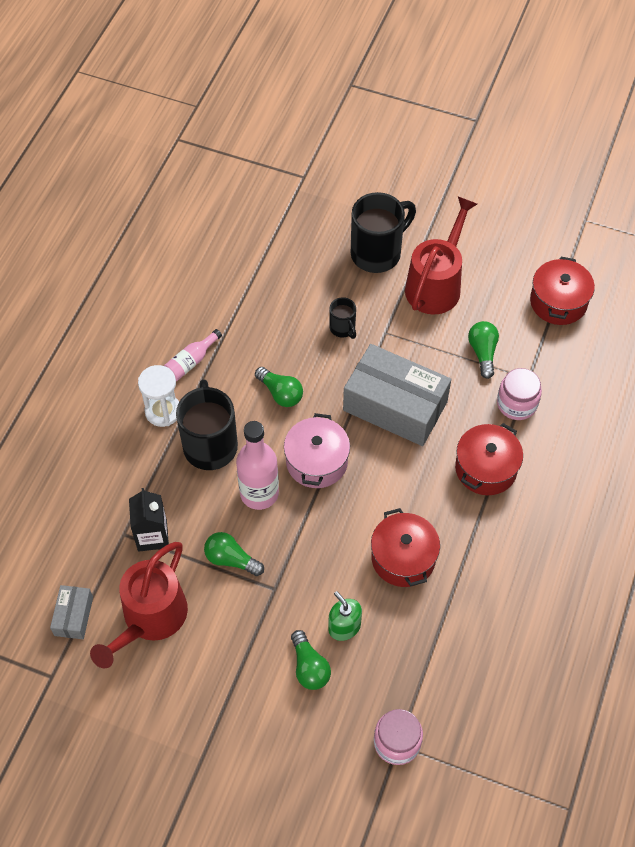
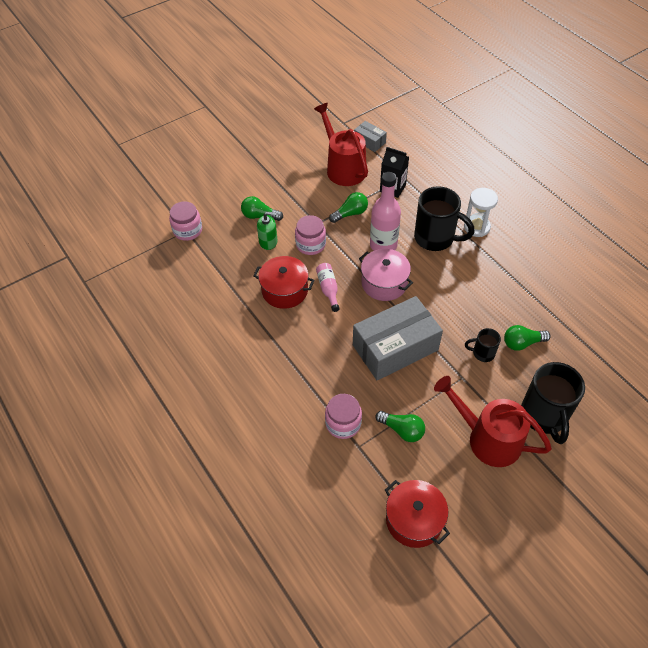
camera: 125 degrees right, 5 degrees down
pink bottle [164,329,222,381] -> pink bottle moved to [316,263,340,312]
green light bulb [255,367,303,407] -> green light bulb moved to [504,325,551,351]
red watering can [405,197,477,315] -> red watering can turned 150 degrees clockwise [434,376,552,467]
red pot [455,423,523,495] -> none
none -> pink jar [295,215,326,255]

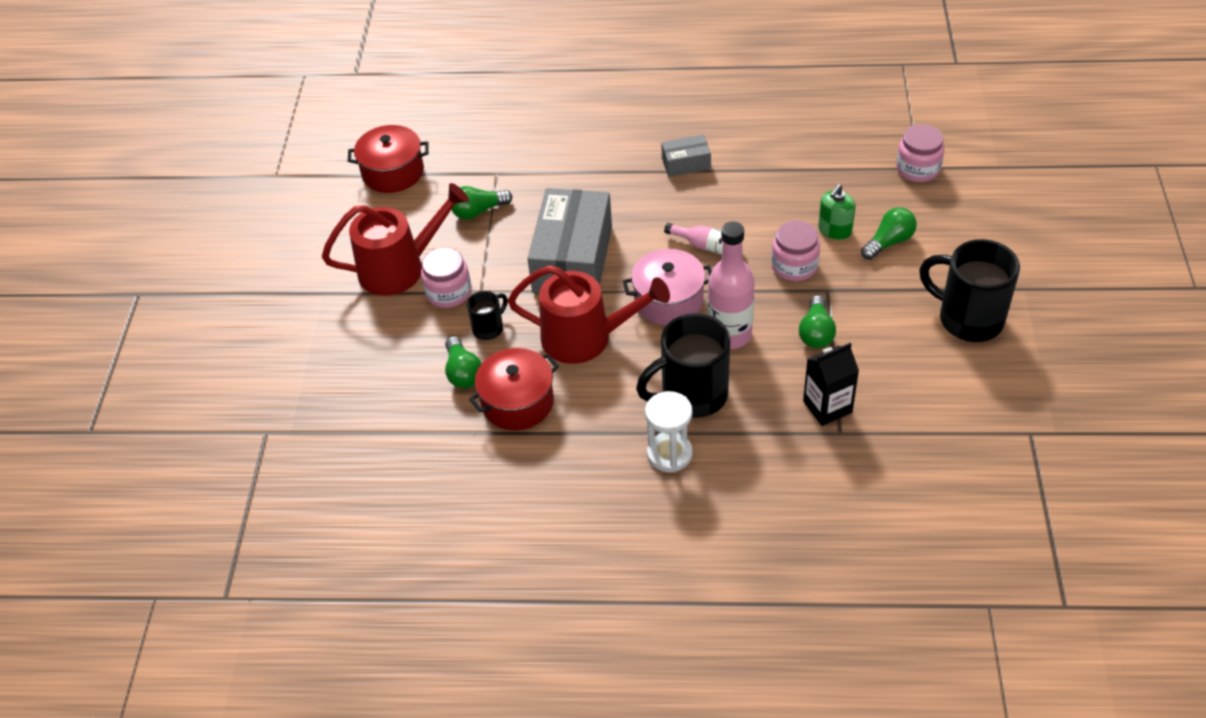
camera: 130 degrees right, 5 degrees down
red pot [253,256,314,309] -> red pot moved to [469,348,559,430]
red watering can [314,103,368,186] -> red watering can moved to [508,265,670,364]
pink jar [325,394,362,439] -> pink jar moved to [421,247,471,308]
grey box [354,121,387,152] -> grey box moved to [661,135,711,177]
green light bulb [504,325,551,351] -> green light bulb turned 135 degrees clockwise [445,336,481,388]
black mug [521,362,585,444] -> black mug moved to [919,239,1020,342]

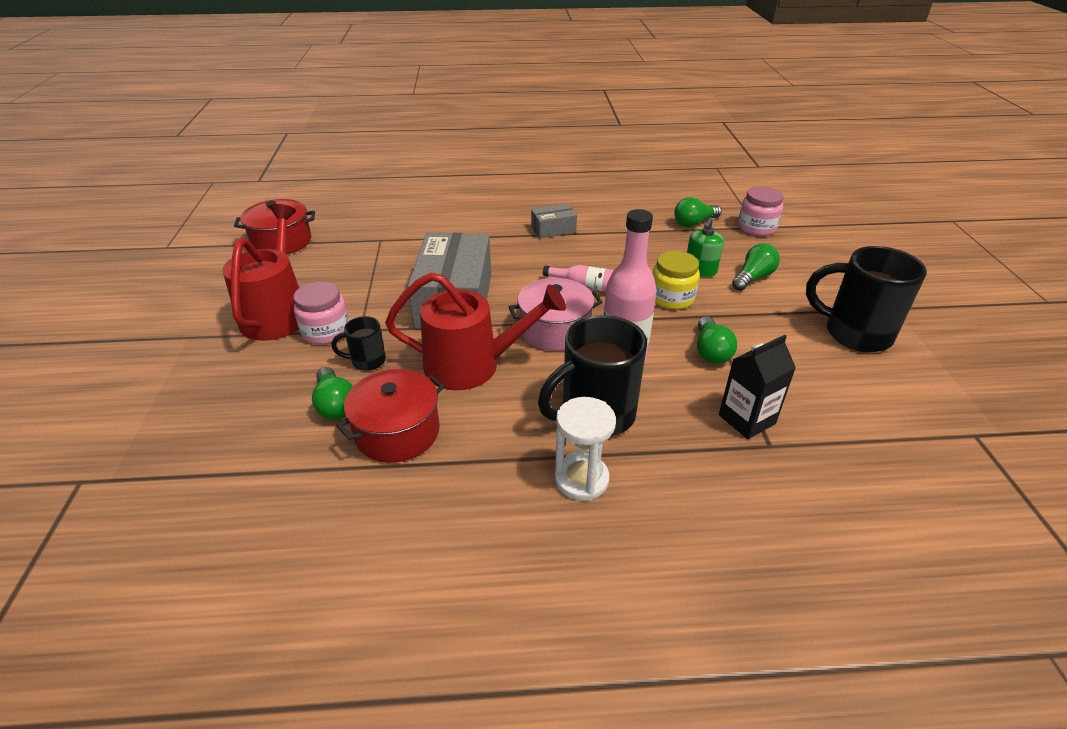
camera: 10 degrees left, 10 degrees down
red watering can [322,183,469,296] -> red watering can turned 60 degrees counterclockwise [223,204,299,341]
green light bulb [451,186,512,220] -> green light bulb moved to [674,197,722,227]
black mug [467,291,508,340] -> black mug turned 135 degrees counterclockwise [332,316,386,371]
pink jar [771,220,820,281] -> yellow jar [652,251,700,310]

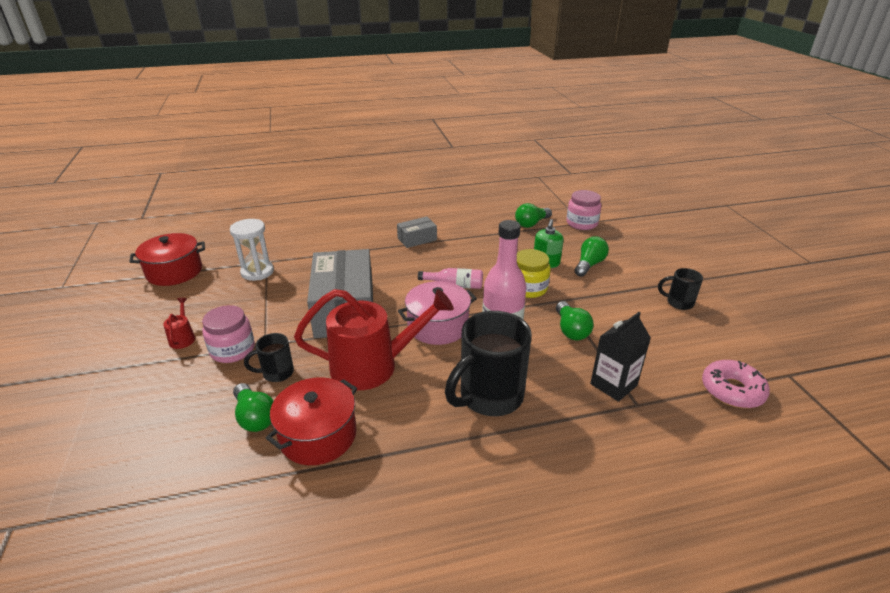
camera: 10 degrees left, 5 degrees down
red watering can [223,204,299,341] -> red watering can [163,298,195,349], size x0.41
white hourglass [554,397,616,501] -> white hourglass moved to [230,219,274,281]
black mug [806,246,927,352] -> black mug [658,268,703,310], size x0.50
none -> pink donut [702,360,770,408]

